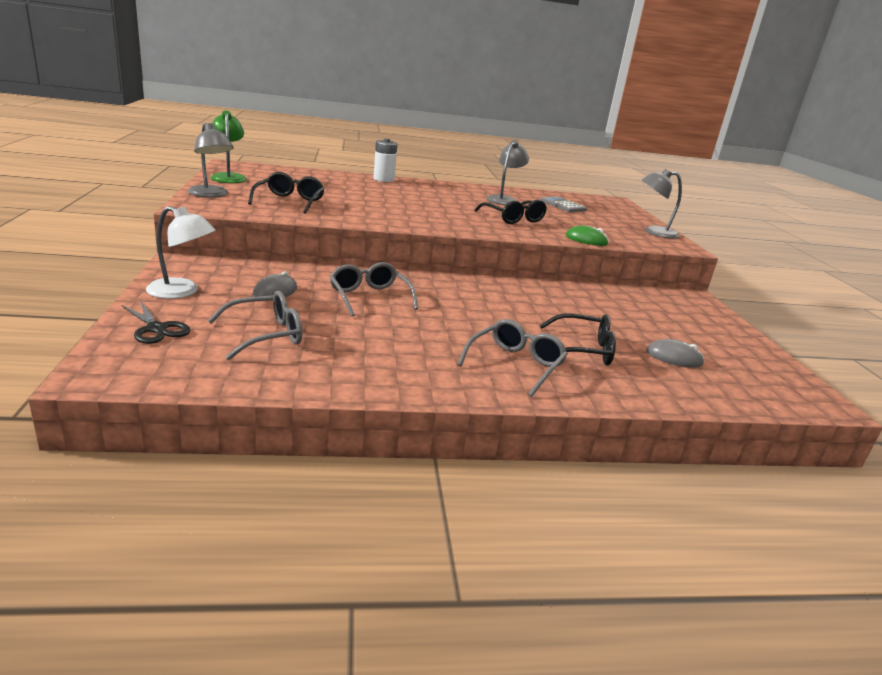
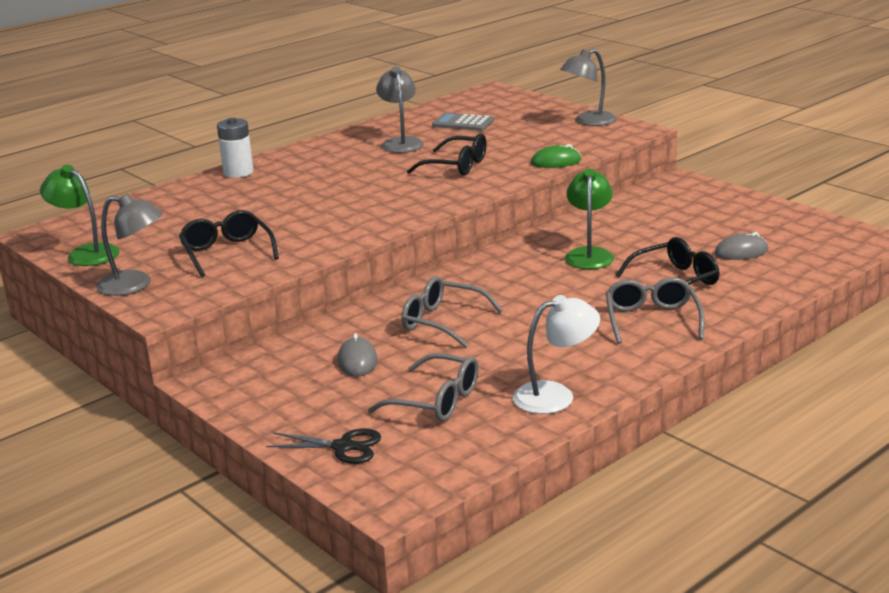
camera: 30 degrees left, 0 degrees up
white lamp [146,206,215,299] -> white lamp moved to [513,295,600,414]
grey glasses [208,291,302,360] -> grey glasses turned 90 degrees clockwise [368,353,479,422]
none -> green lamp [565,169,614,269]

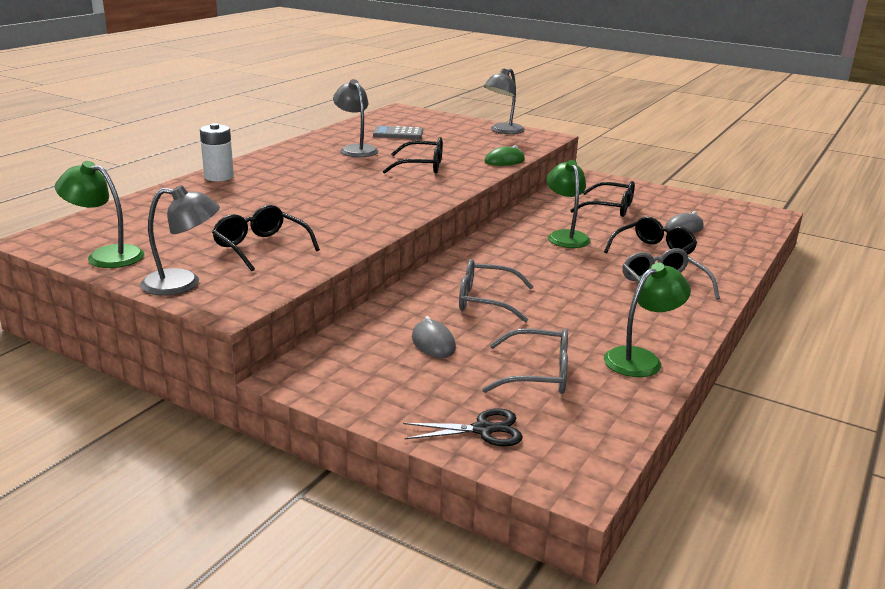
camera: 20 degrees left, 0 degrees up
white lamp [513,295,600,414] -> green lamp [604,263,691,377]
none -> black glasses [570,181,635,217]

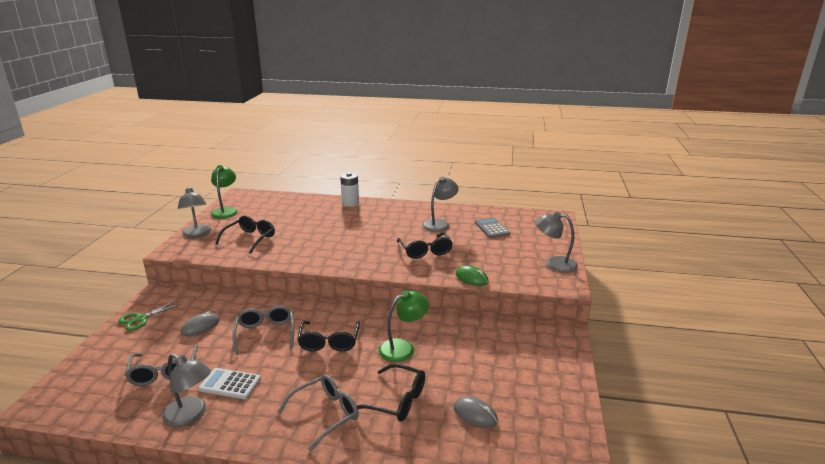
camera: 70 degrees right, 0 degrees up
black scissors [403,408,523,446] -> none
black glasses [570,181,635,217] -> black glasses moved to [297,321,360,352]
green lamp [604,263,691,377] -> grey lamp [162,354,211,427]
none -> green scissors [118,300,181,331]
none -> white calculator [198,368,261,399]

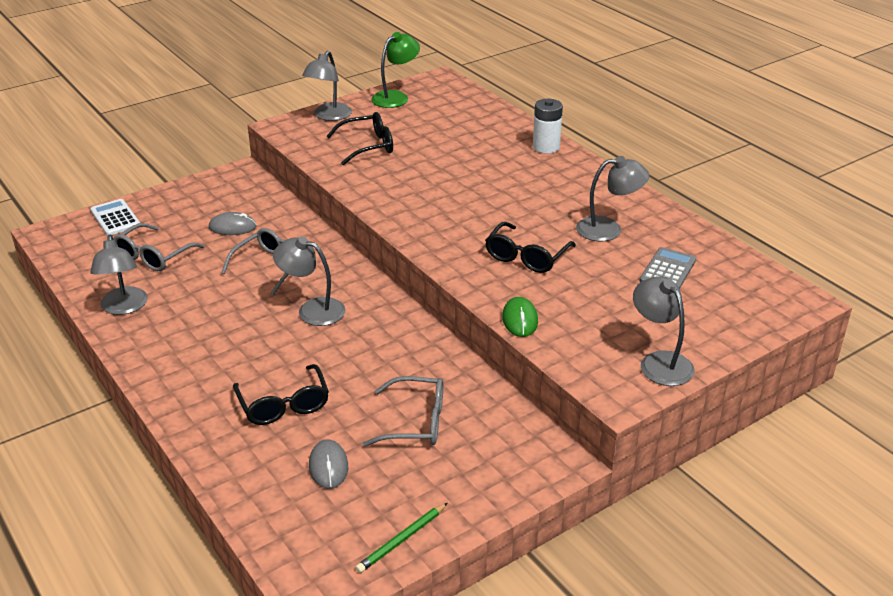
camera: 45 degrees right, 10 degrees up
green scissors [118,300,181,331] -> none
white calculator [198,368,261,399] -> white calculator moved to [90,199,140,235]
grey glasses [278,374,359,451] -> grey glasses moved to [363,376,443,447]
black glasses [297,321,360,352] -> grey lamp [273,236,345,326]
green lamp [378,291,429,362] -> none
none -> green pencil [356,503,447,573]

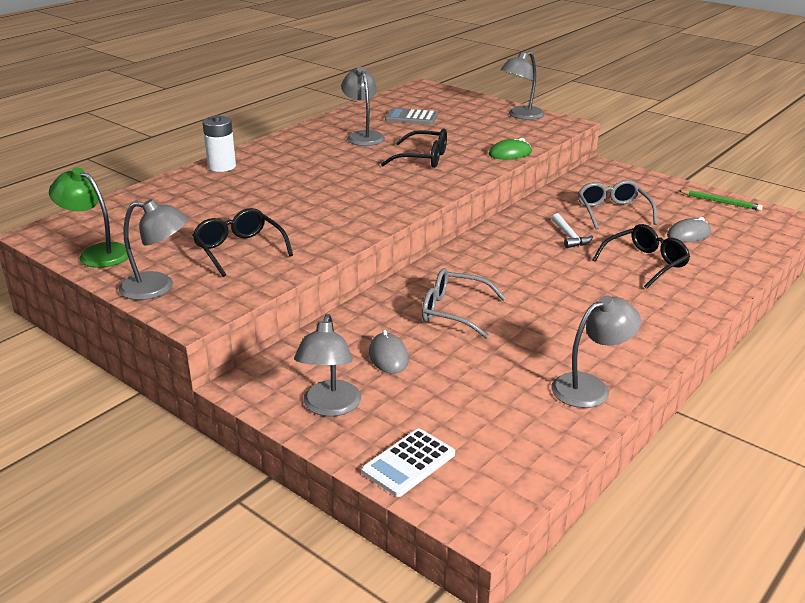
camera: 105 degrees left, 5 degrees down
grey glasses [114,223,205,271] -> none
grey lamp [273,236,345,326] -> grey lamp moved to [294,314,361,416]
none -> white hammer [552,213,593,248]

